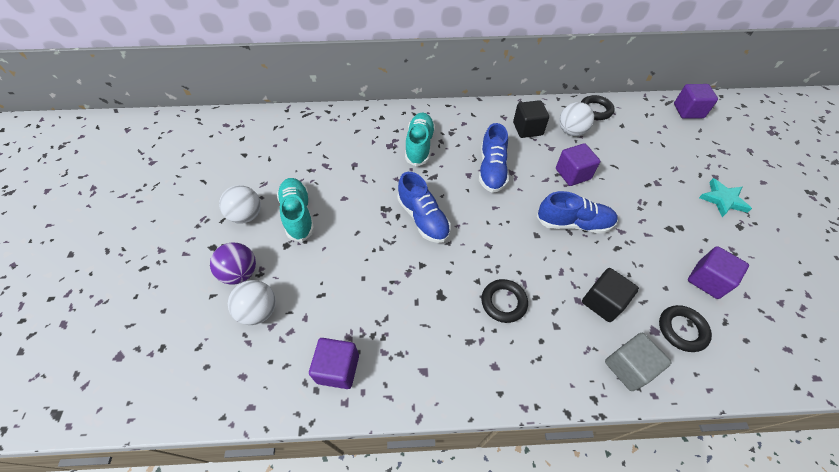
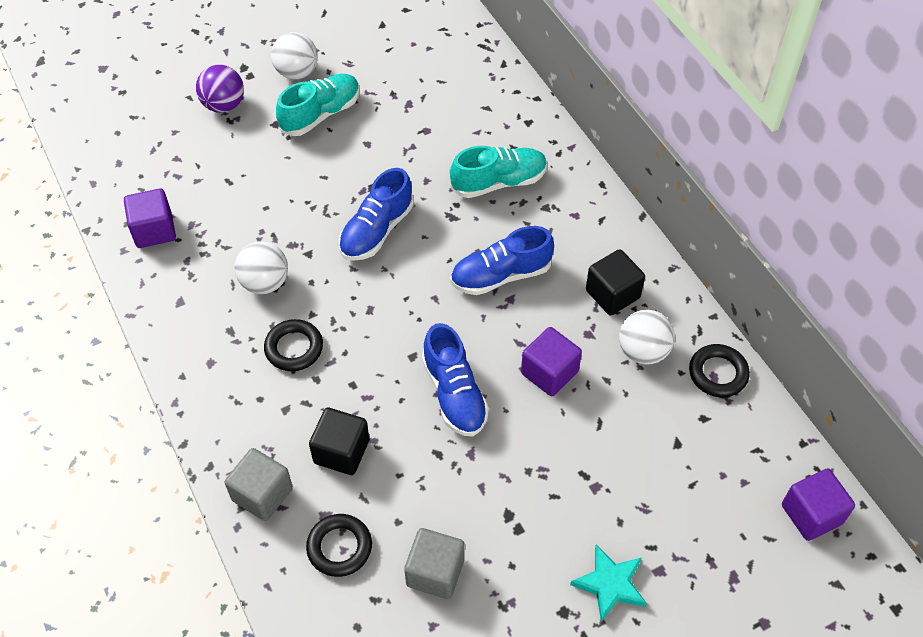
camera: 65 degrees right, 0 degrees up
white ball [228,280,276,325] -> white ball moved to [234,241,288,294]
purple cube [688,246,749,299] -> grey cube [404,528,465,599]

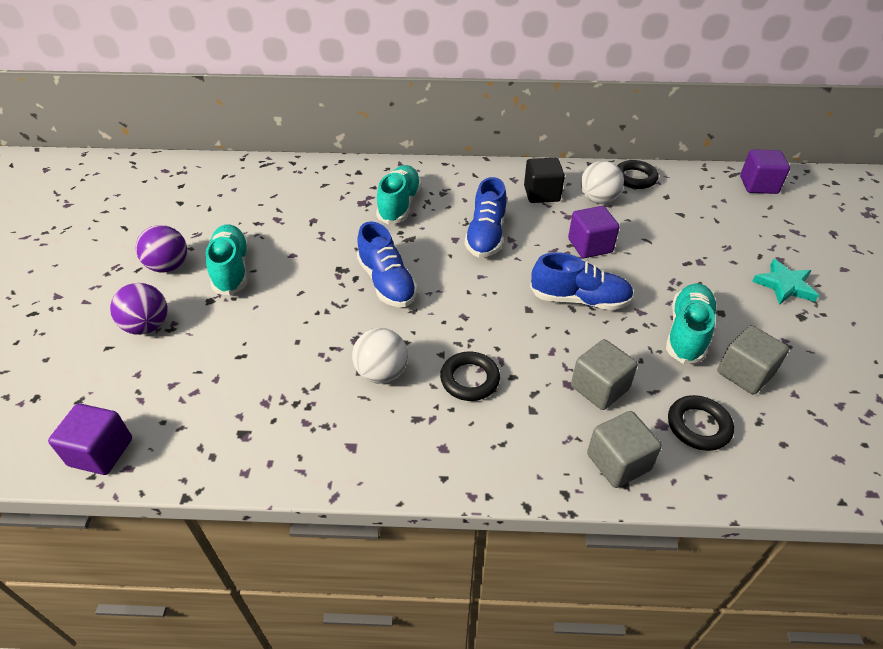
camera: 60 degrees left, 10 degrees down
purple cube [124,189,176,248] -> purple cube moved to [48,404,132,475]
white ball [271,32,318,79] -> purple ball [136,225,187,273]
black cube [309,408,369,475] -> grey cube [571,339,638,410]
none -> turquoise shoe [666,283,717,364]

